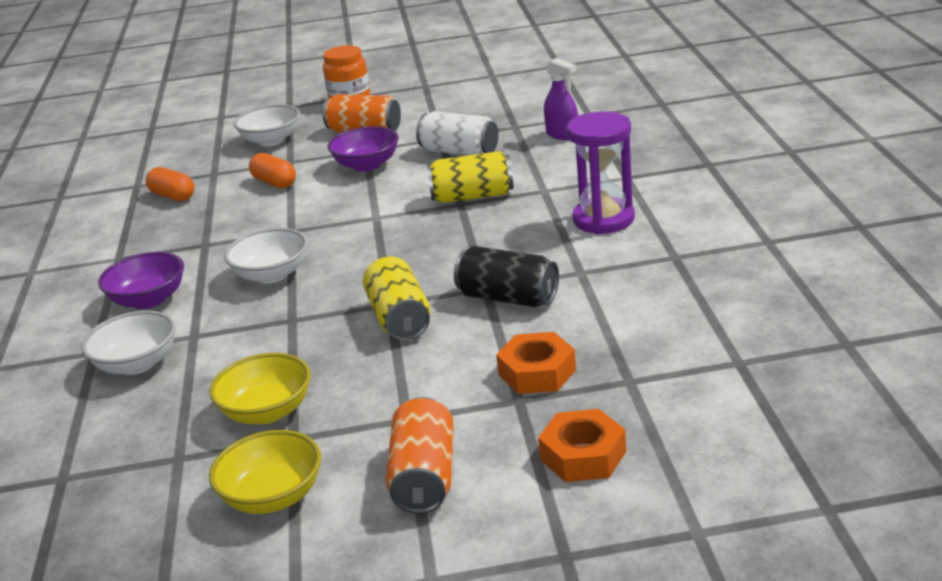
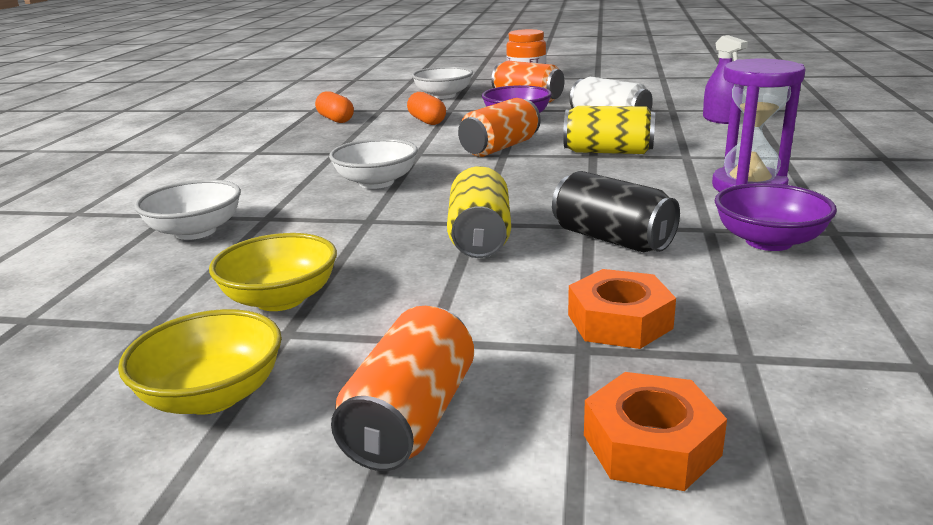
camera: 15 degrees right, 5 degrees down
purple bowl [98,252,184,309] -> purple bowl moved to [715,183,837,251]
none -> orange can [458,98,541,157]

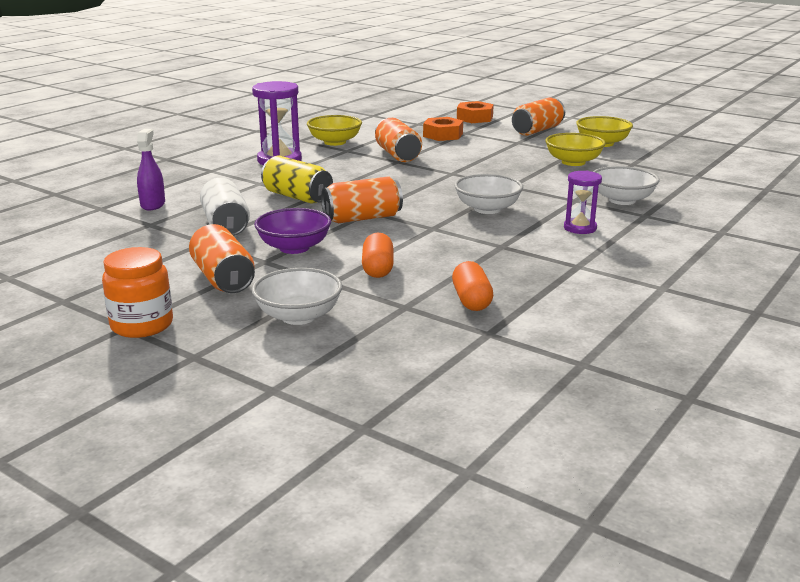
camera: 155 degrees left, 0 degrees up
yellow can [447,166,511,258] -> none
black can [552,171,680,252] -> orange can [375,118,422,162]
purple bowl [715,183,837,251] -> yellow bowl [307,115,362,146]
none -> purple hourglass [564,171,602,234]

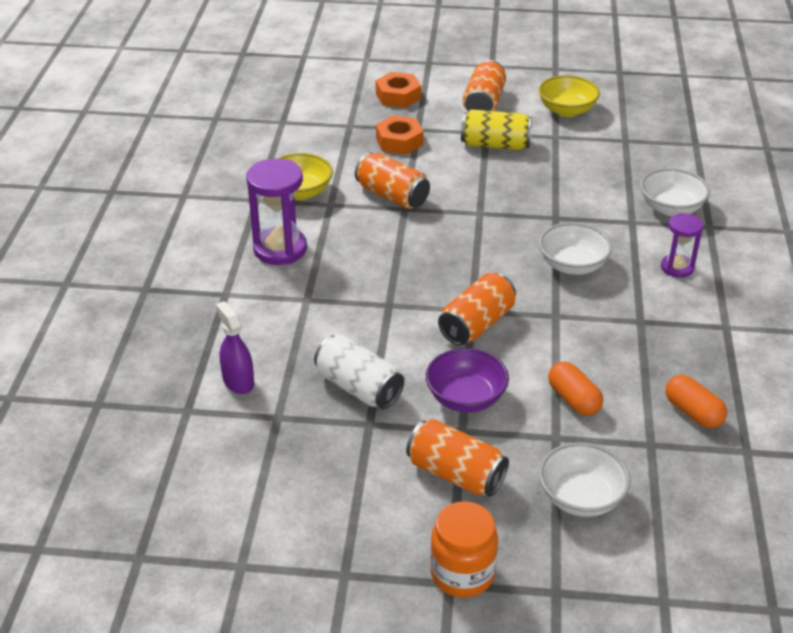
camera: 30 degrees left, 15 degrees up
yellow can [261,156,333,204] -> yellow can moved to [461,109,532,150]
yellow bowl [545,133,606,166] -> none

